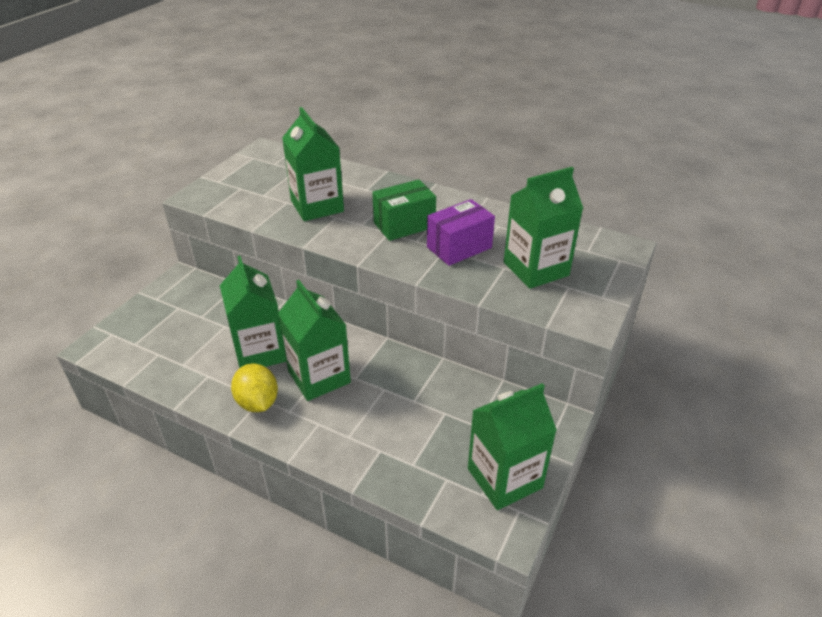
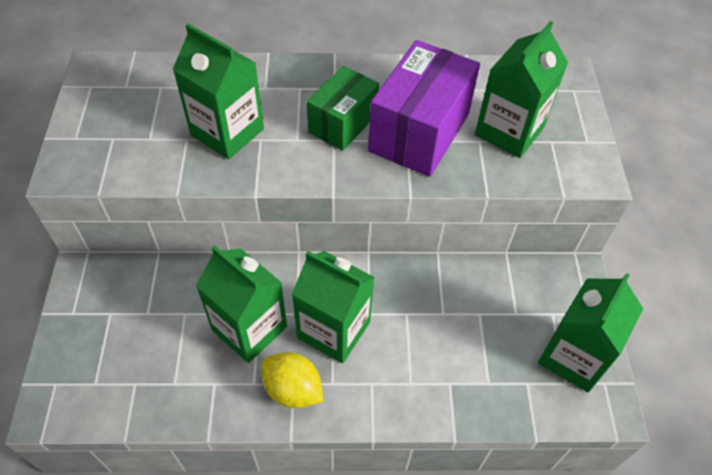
camera: 30 degrees left, 15 degrees up
purple box [427,199,495,266] -> purple box [368,40,480,177], size x1.58

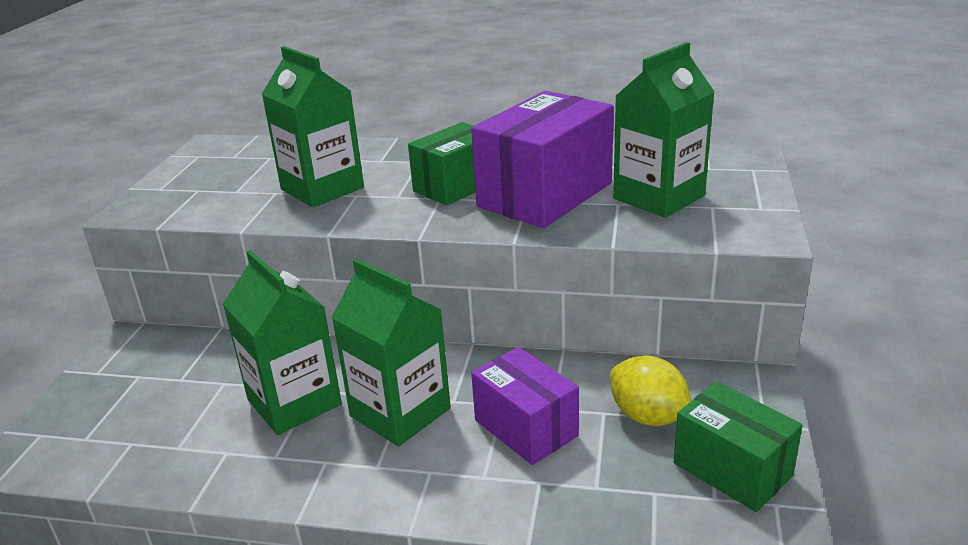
camera: 15 degrees right, 25 degrees down
yellow lemon [261,352,323,408] -> yellow lemon moved to [610,355,691,426]
green carton [538,273,643,392] -> green box [674,382,803,512]
none -> purple box [471,347,579,465]

